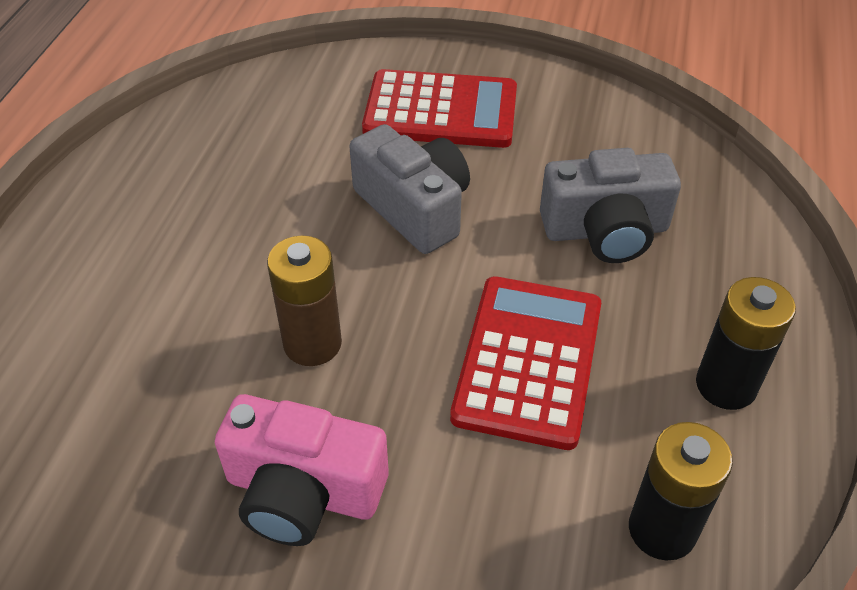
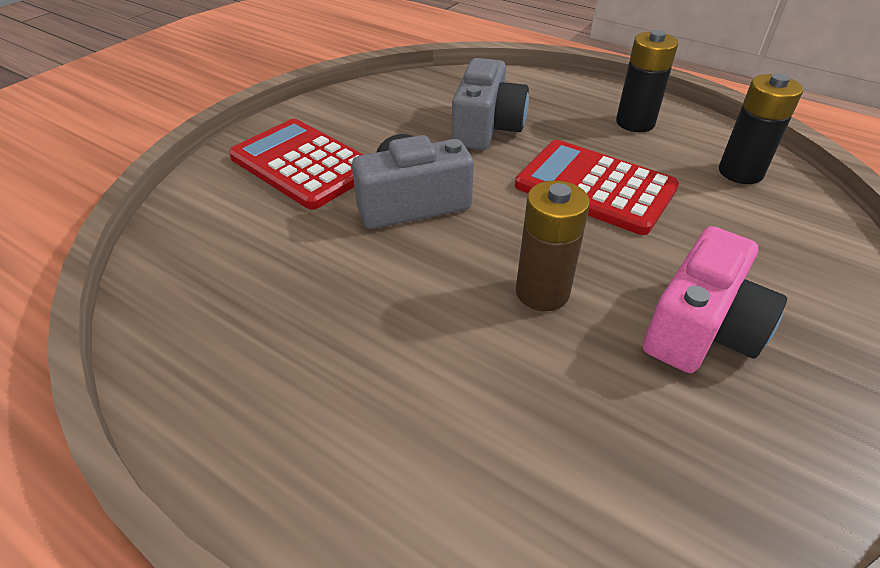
camera: 70 degrees left, 5 degrees down
red calculator [362,69,517,148] -> red calculator turned 75 degrees counterclockwise [229,119,364,210]

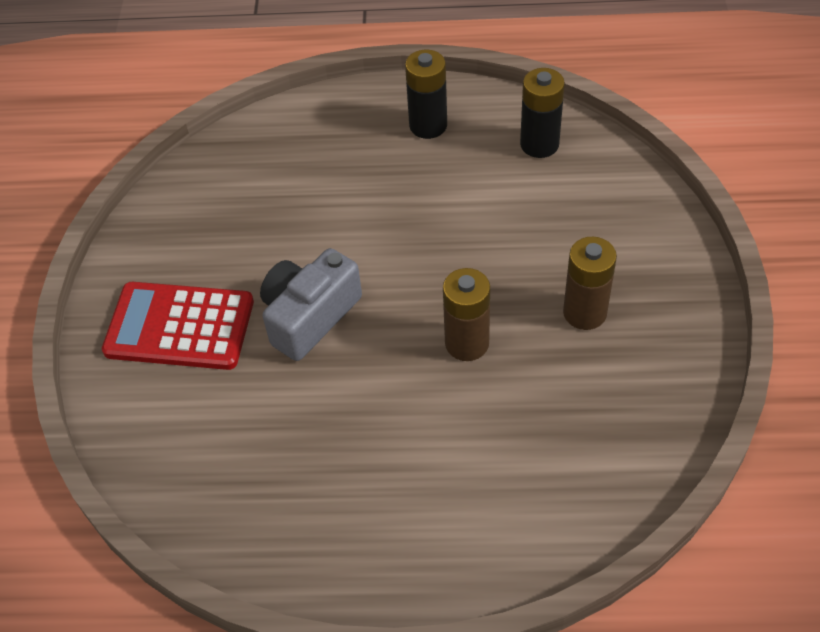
camera: 30 degrees left, 10 degrees up
grey camera [452,58,529,150] -> none
red calculator [515,140,679,235] -> none
pink camera [643,226,787,373] -> brown battery [563,237,617,330]

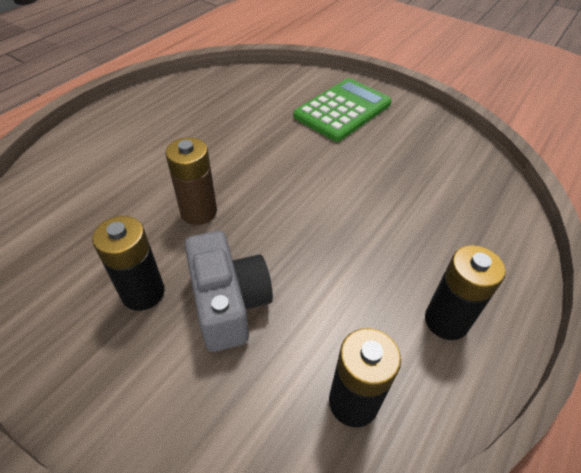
camera: 120 degrees right, 5 degrees down
red calculator [102,282,254,370] -> green calculator [293,78,392,142]
grey camera [260,248,362,361] -> grey camera moved to [185,231,273,352]
brown battery [563,237,617,330] -> black battery [92,216,165,311]

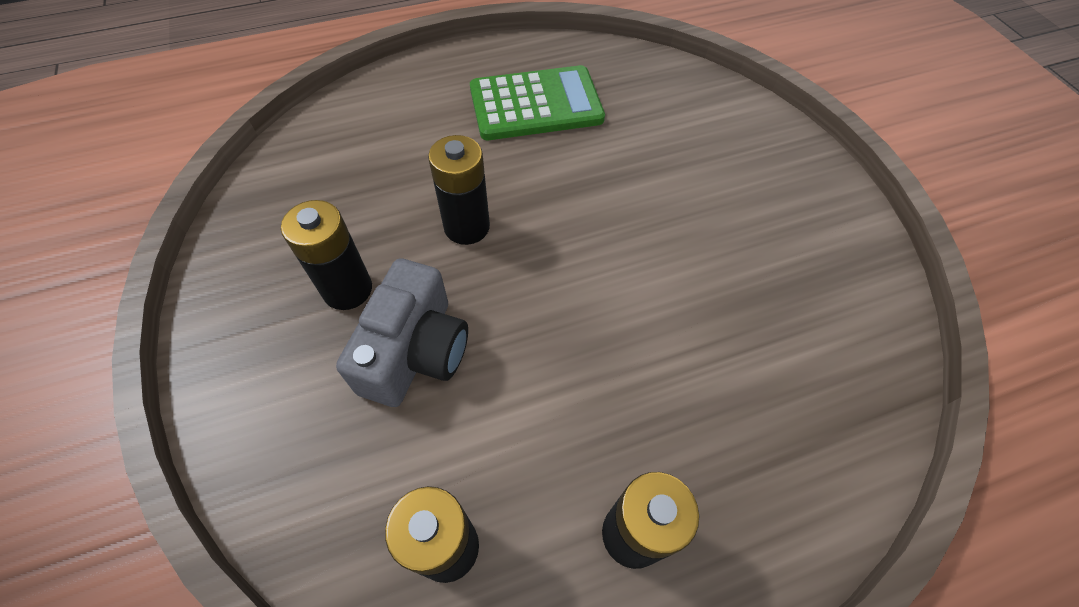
camera: 35 degrees right, 10 degrees up
brown battery [165,137,217,225] -> black battery [428,135,490,245]
green calculator [293,78,392,142] -> green calculator moved to [470,65,605,140]

